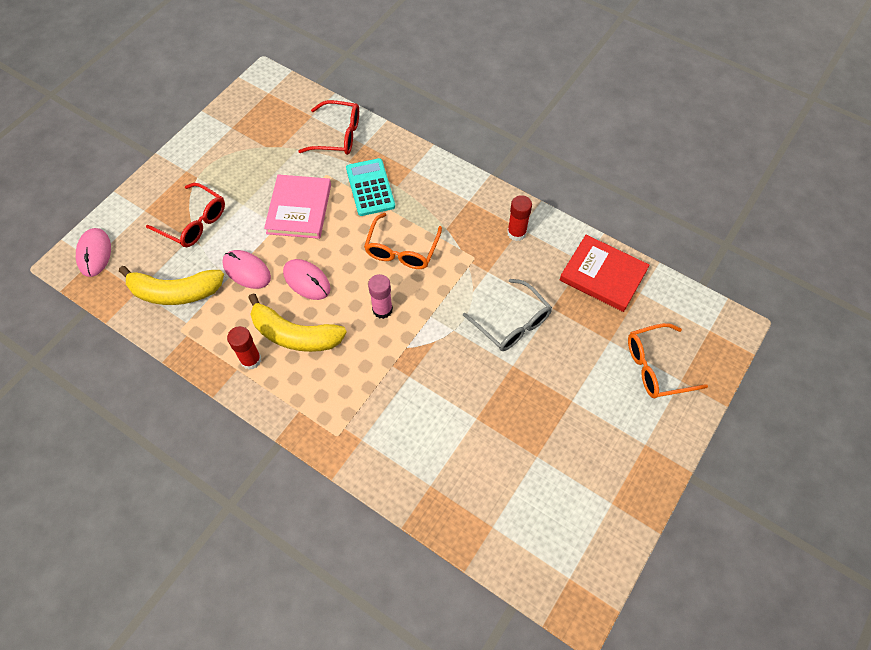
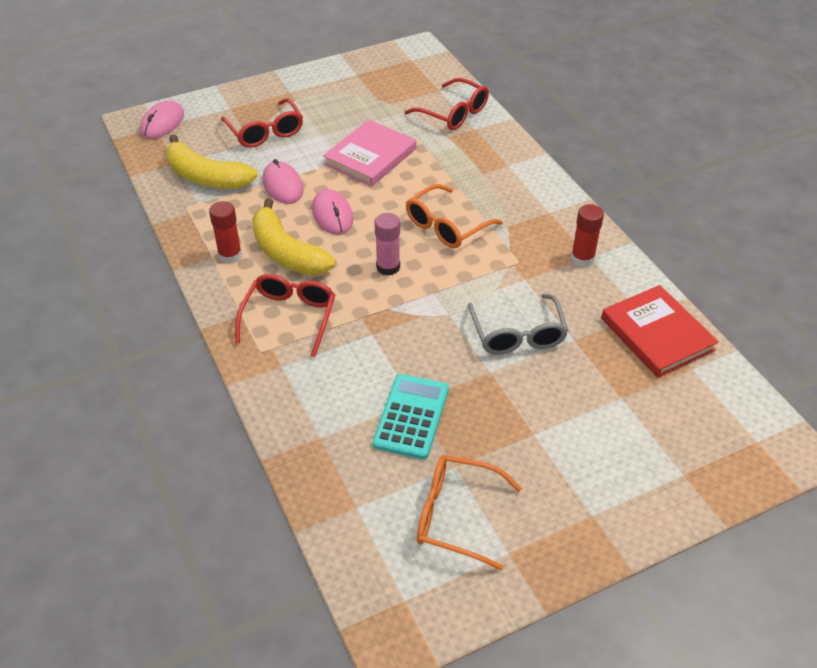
camera: 30 degrees right, 15 degrees down
turquoise calculator [346,158,395,216] -> turquoise calculator moved to [373,374,449,459]
orange glasses [628,323,708,398] -> orange glasses moved to [417,455,522,570]
none -> red glasses [235,274,335,357]

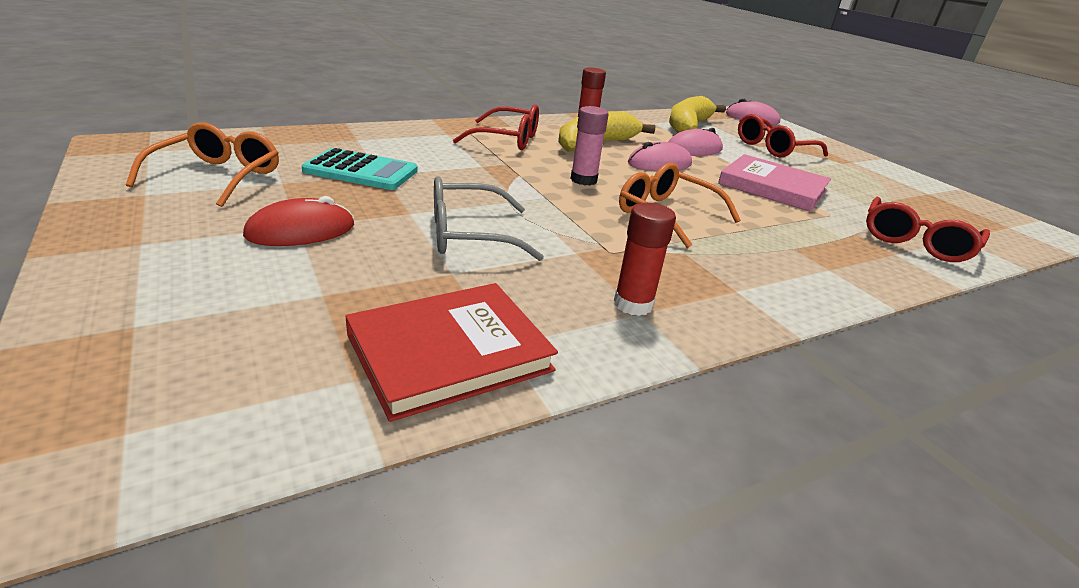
camera: 85 degrees right, 15 degrees down
none -> red mouse [243,196,354,246]

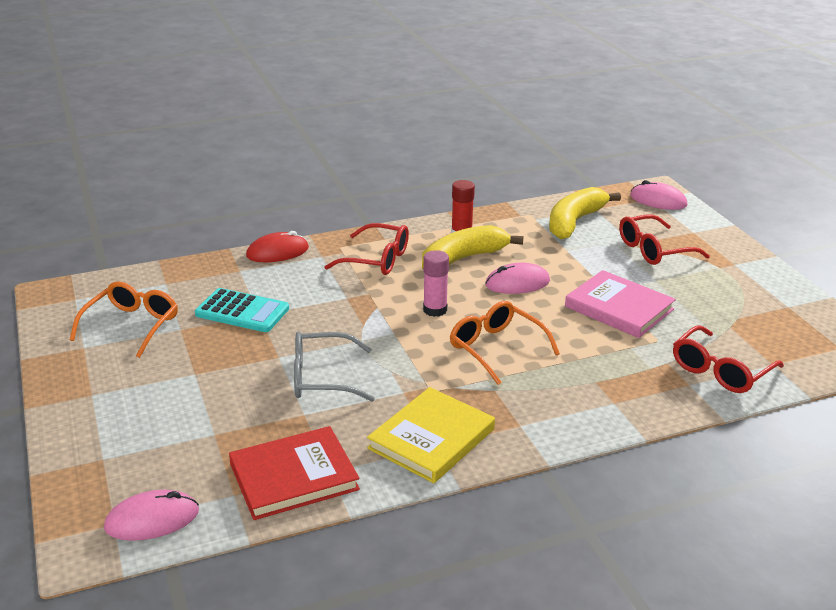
camera: 10 degrees right, 0 degrees up
red mouse [243,196,354,246] -> red mouse moved to [246,231,309,262]
red glue stick [614,203,676,316] -> yellow book [367,387,495,483]
pink mouse [668,128,723,156] -> pink mouse moved to [104,490,199,541]

